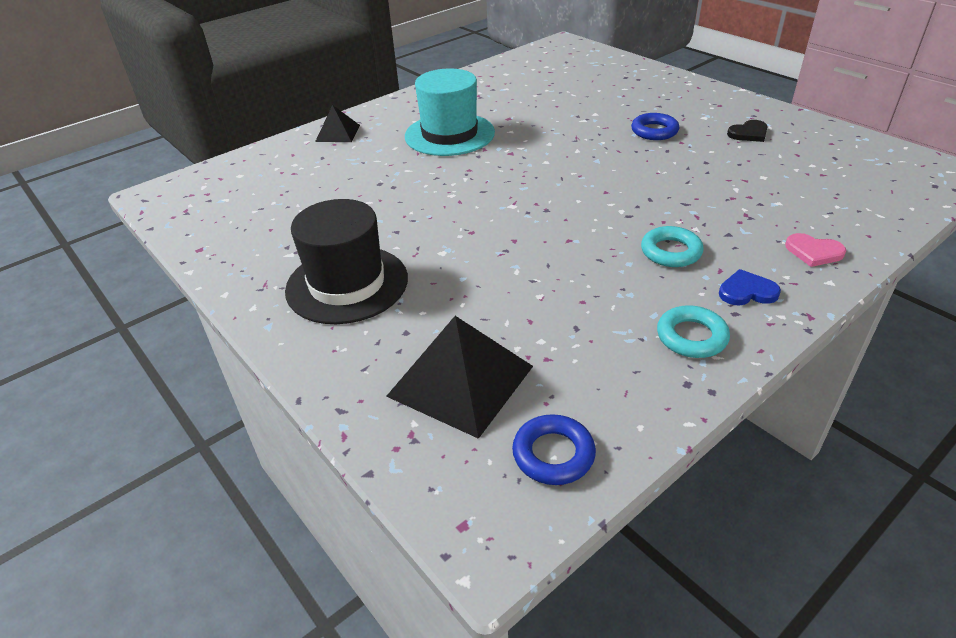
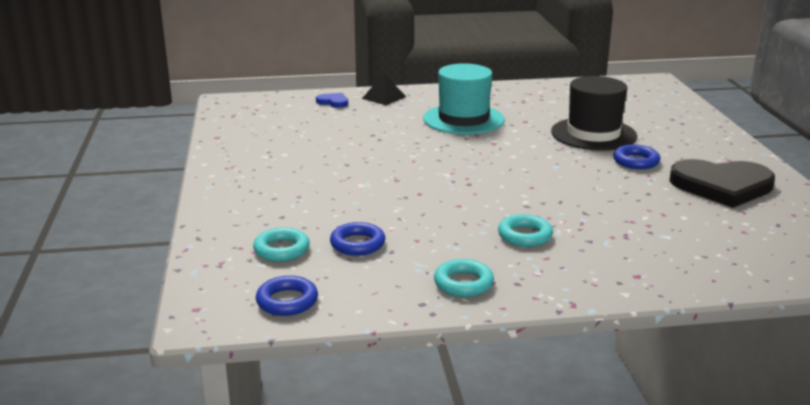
camera: 30 degrees right, 15 degrees down
black hat [285,199,408,324] -> black hat moved to [551,76,637,151]
black pyramid [386,316,533,439] -> turquoise ring [253,227,310,262]
blue heart [719,269,781,306] -> blue heart moved to [316,93,348,108]
black heart [727,120,768,142] -> black heart [670,159,775,208], size x2.30
pink heart [785,233,846,267] -> none
none -> blue ring [330,222,385,256]

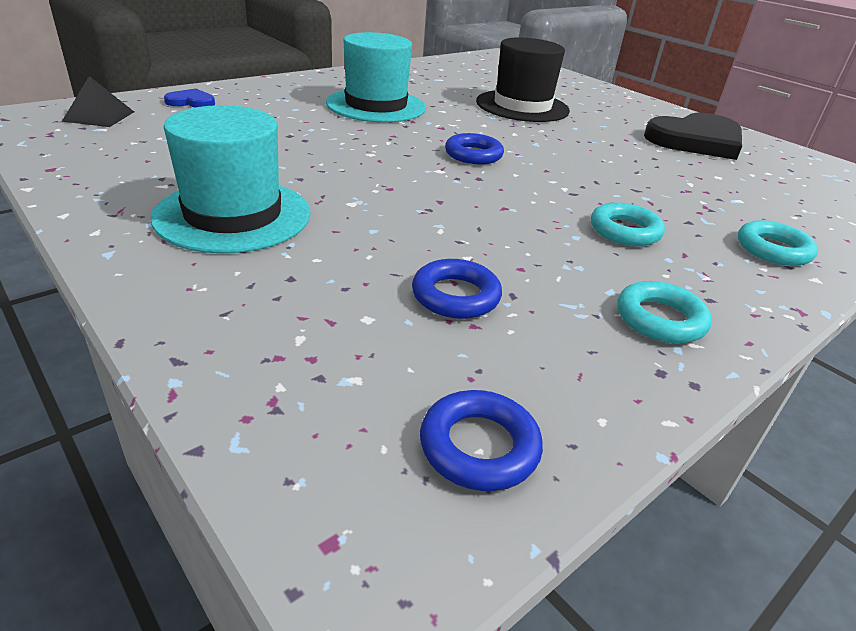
camera: 35 degrees left, 10 degrees up
turquoise ring [253,227,310,262] -> turquoise ring moved to [738,220,818,266]
black pyramid [362,73,406,105] -> black pyramid moved to [62,76,134,127]
blue ring [613,145,660,169] -> blue ring moved to [445,133,504,164]
none -> turquoise hat [150,105,311,253]

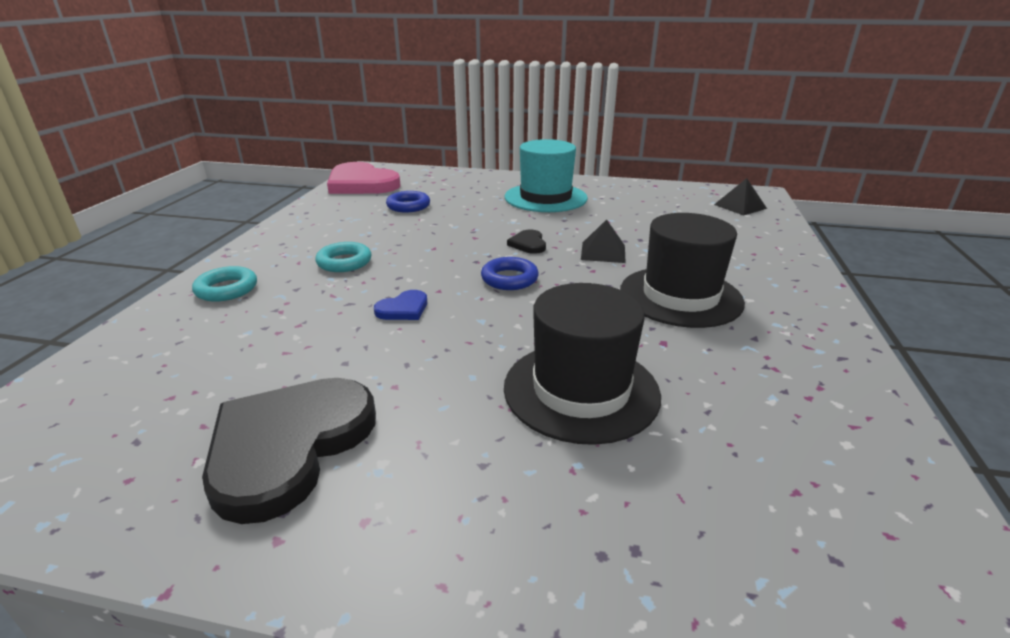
camera: 145 degrees right, 5 degrees down
blue heart [164,89,215,108] -> blue heart moved to [374,290,427,320]
turquoise hat [326,32,426,122] -> black hat [620,213,745,328]
blue ring [420,390,543,491] -> pink heart [327,162,401,194]
turquoise ring [617,281,712,343] -> none
none -> black heart [507,229,546,254]
none -> black pyramid [581,219,626,263]

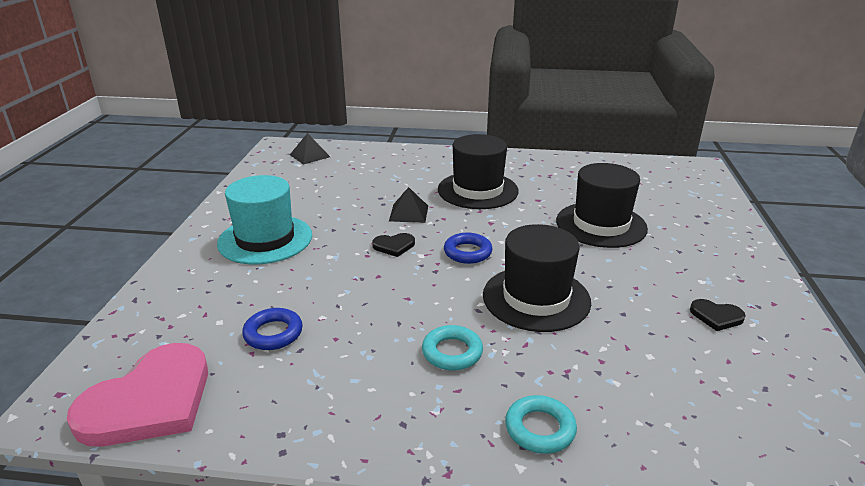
camera: 95 degrees left, 0 degrees up
black heart [202,378,376,524] -> black heart [690,299,746,331], size x0.44
blue heart [374,290,427,320] -> black hat [483,224,591,332]

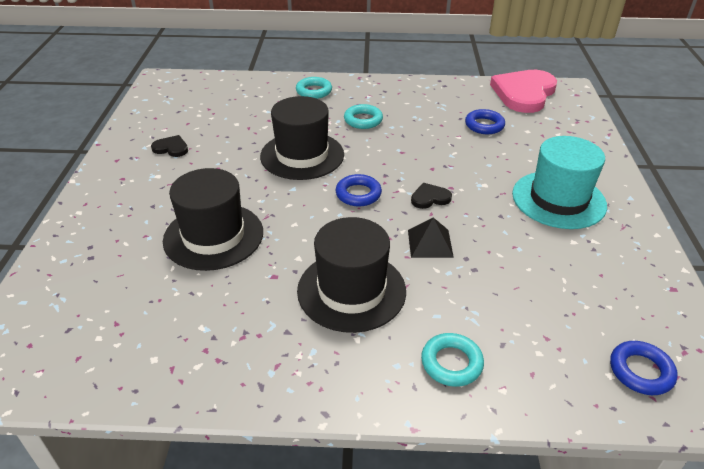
camera: 175 degrees right, 10 degrees up
black pyramid [290,133,330,165] -> blue ring [610,341,678,395]
none -> turquoise ring [421,333,484,387]

